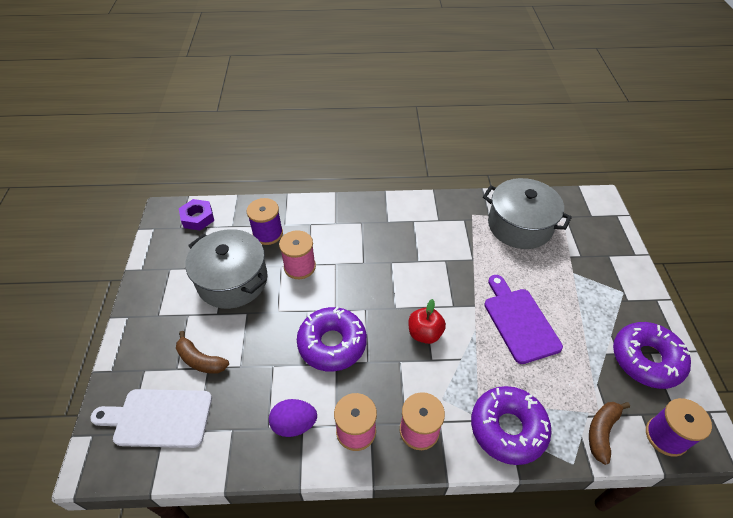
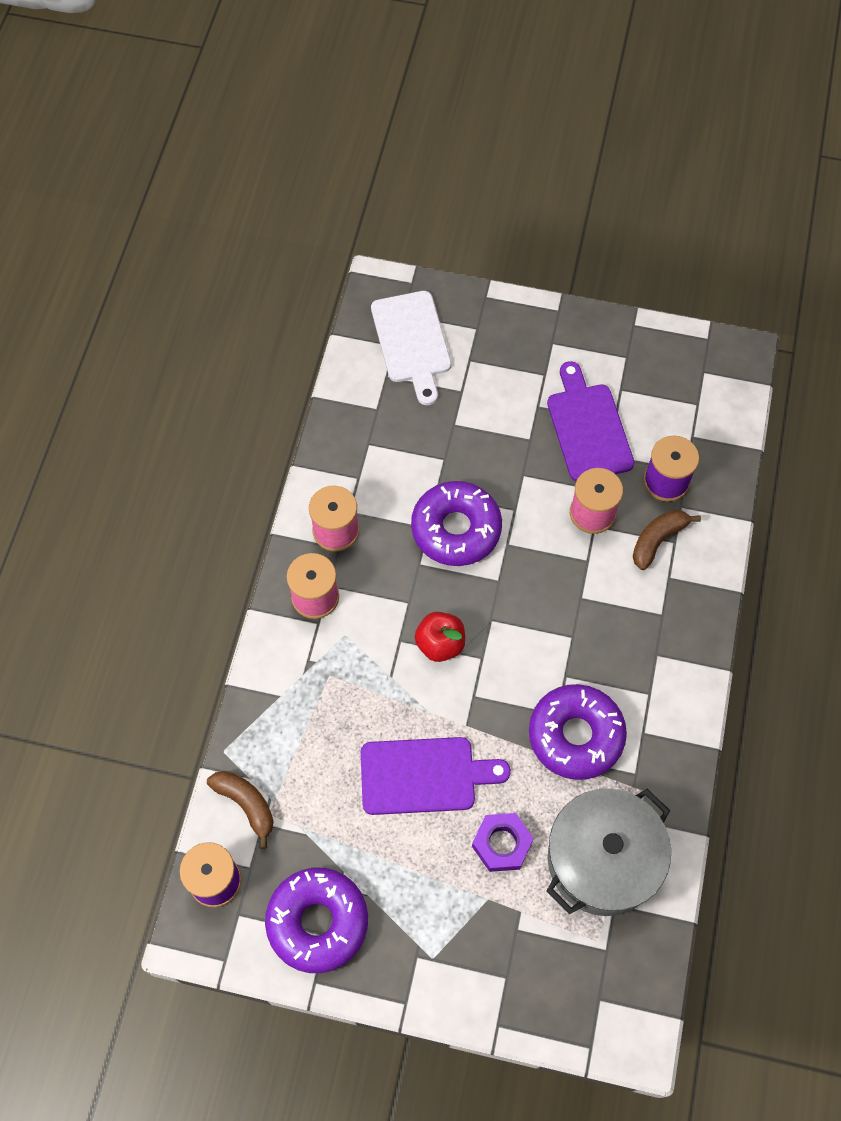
camera: 105 degrees right, 15 degrees up
white cutting board [90,389,212,448] -> white cutting board turned 150 degrees clockwise [371,291,451,405]
brown banana [176,331,229,374] -> brown banana moved to [633,510,701,570]
purple nut [179,199,214,231] -> purple nut moved to [472,813,534,872]
grey pot [186,229,268,309] -> purple cutting board [547,361,634,481]
purple egg [269,399,317,437] -> none
purple donut [471,386,552,465] -> purple donut moved to [529,684,627,780]

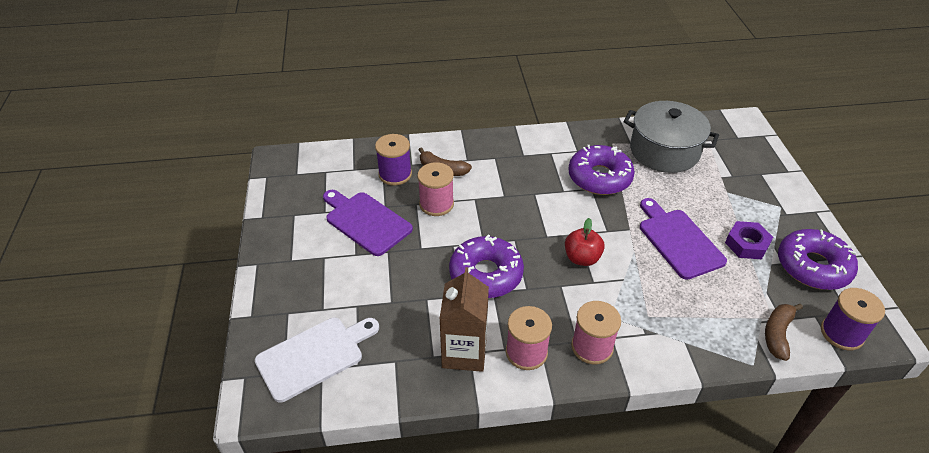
camera: 110 degrees left, 20 degrees down
purple nut [472,813,534,872] -> purple nut moved to [725,221,773,259]
purple cutting board [547,361,634,481] -> purple cutting board turned 75 degrees clockwise [323,190,413,256]
none -> brown carton [440,267,489,372]

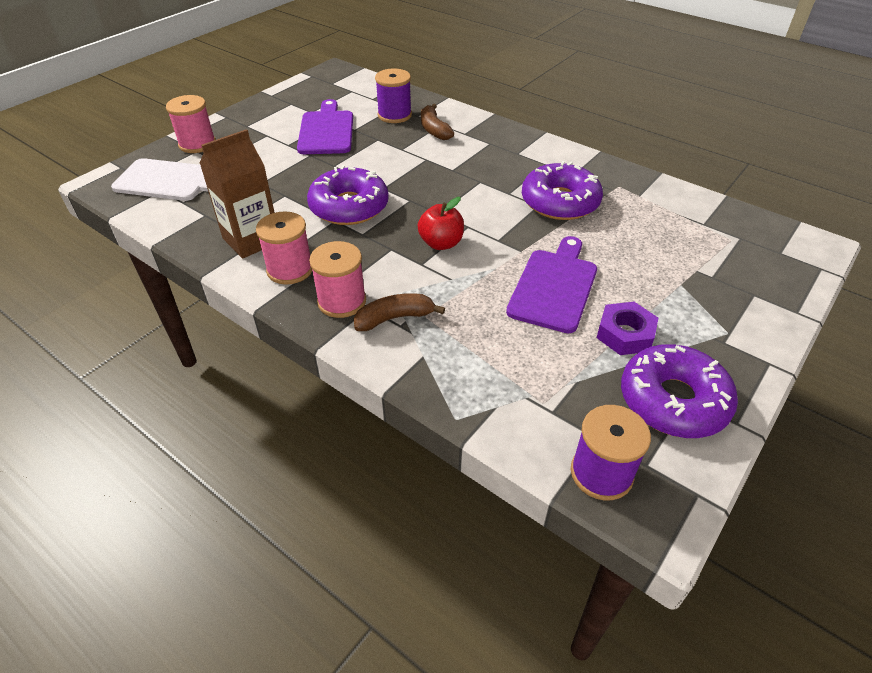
camera: 45 degrees right, 0 degrees up
pink spool [417,162,454,216] -> pink spool moved to [166,95,216,153]
grey pot [624,101,719,173] -> none
brown banana [765,304,803,361] -> brown banana moved to [354,293,445,331]

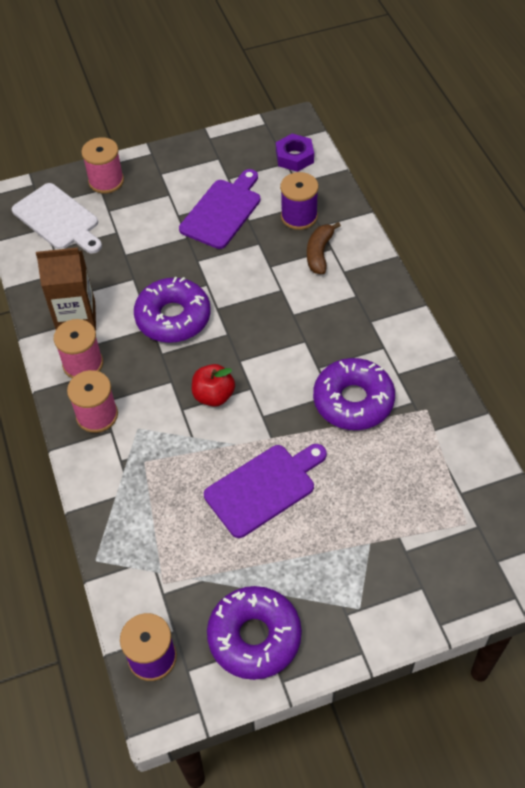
camera: 35 degrees right, 10 degrees up
brown banana [354,293,445,331] -> none
purple nut [596,302,658,355] -> purple nut moved to [276,133,314,172]

